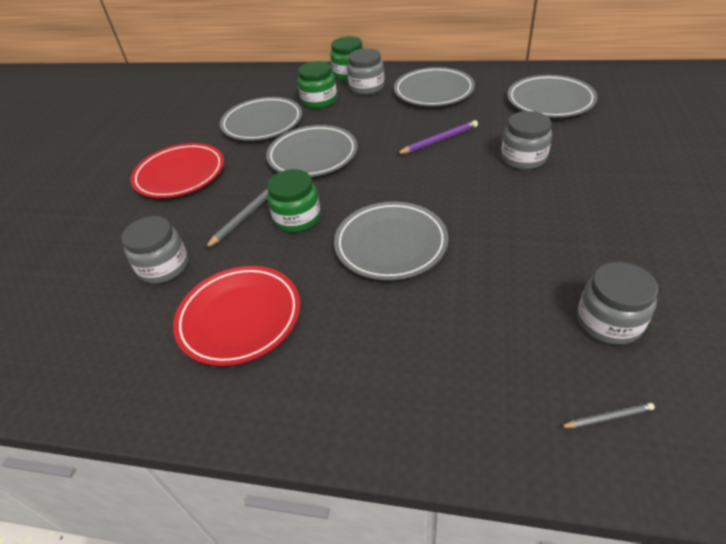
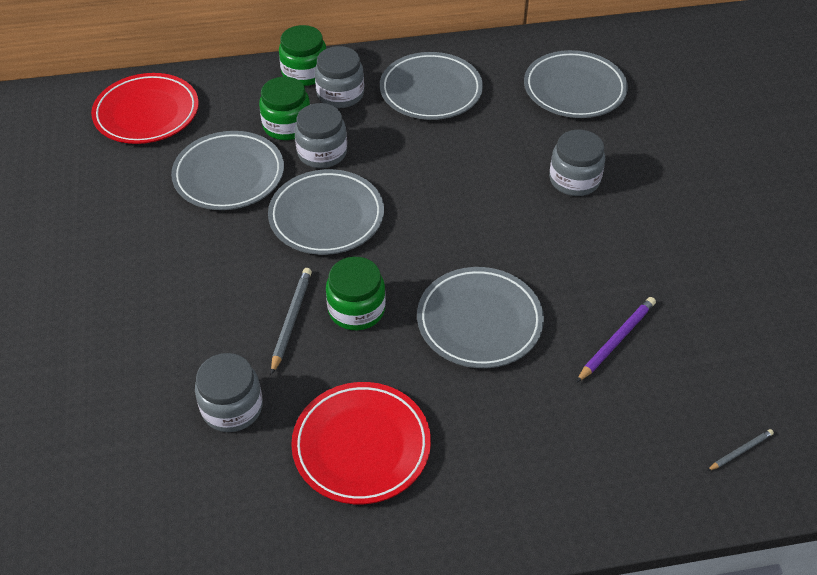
camera: 25 degrees left, 5 degrees up
red plate [131,143,224,198] -> red plate moved to [91,73,199,144]
purple pencil [397,120,478,154] -> purple pencil moved to [576,297,656,383]
grey jar [577,262,658,345] -> grey jar moved to [294,103,347,168]

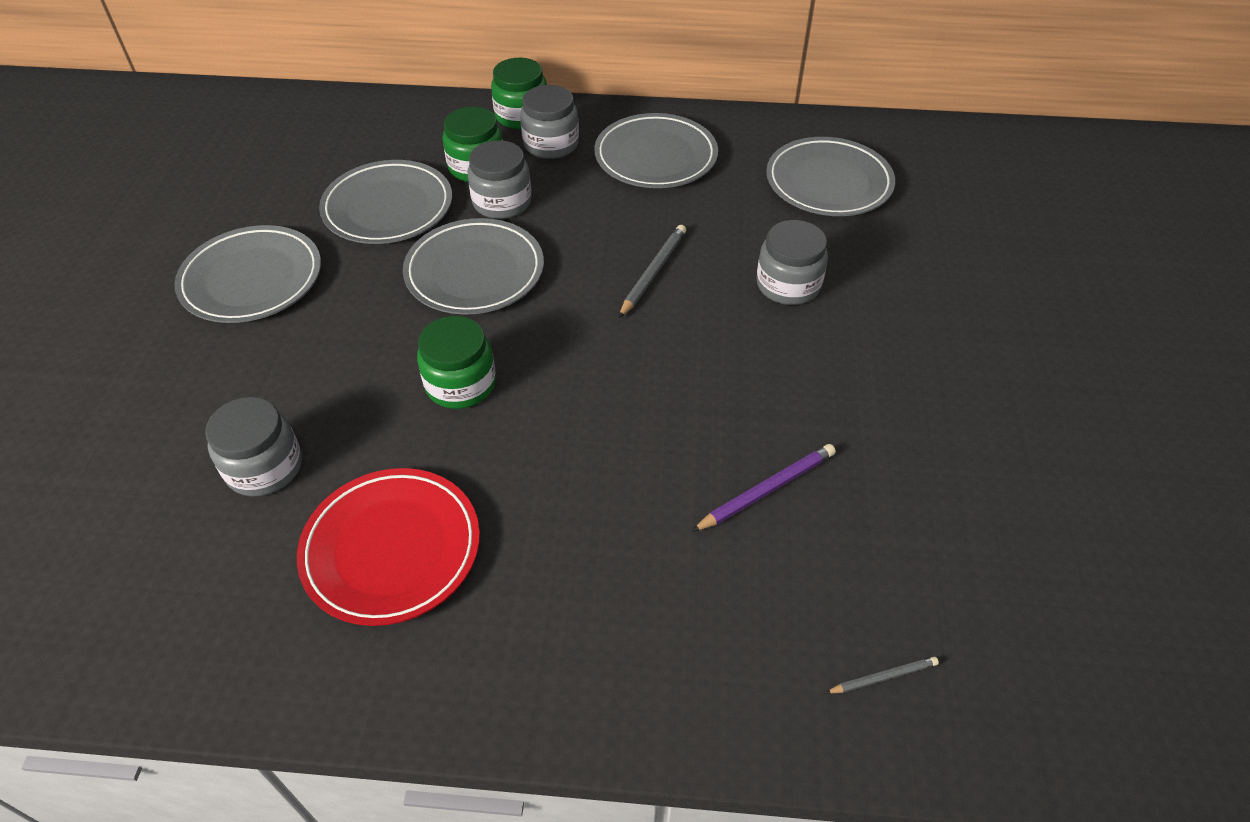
camera: 15 degrees right, 0 degrees up
red plate [91,73,199,144] -> none
grey pencil [271,268,312,375] -> grey pencil moved to [619,225,686,318]
grey plate [417,267,544,368] -> grey plate moved to [174,225,321,323]

